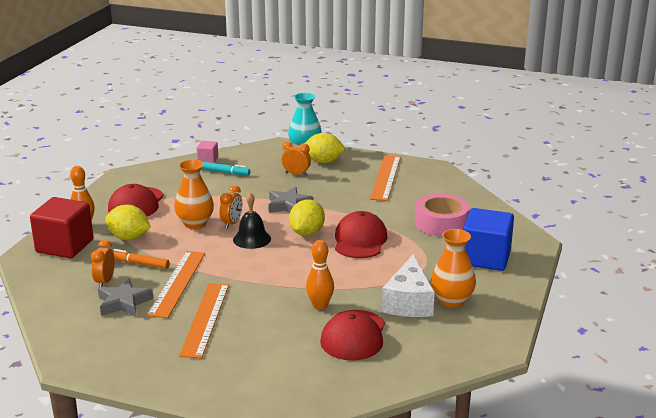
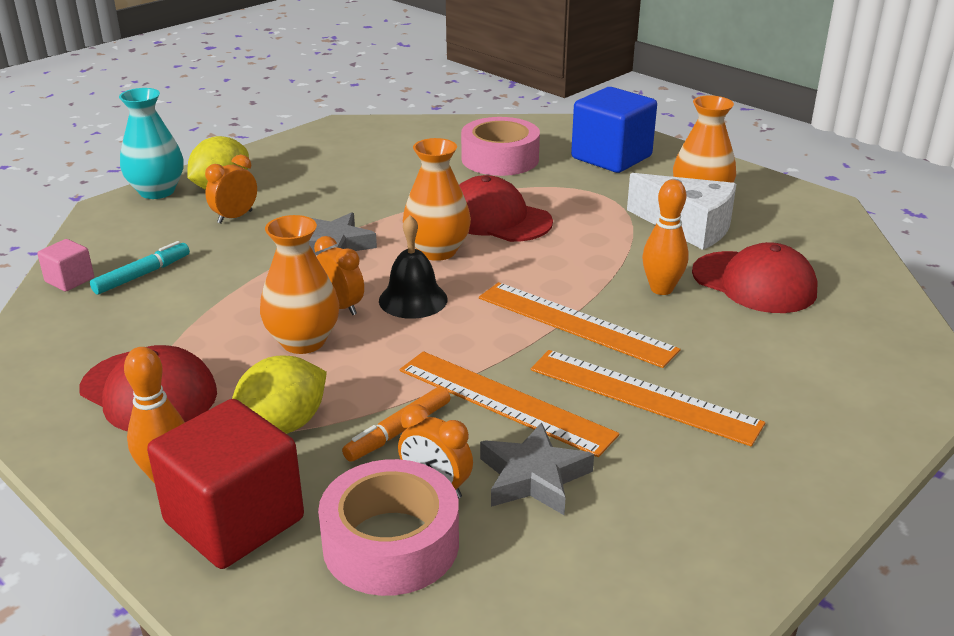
camera: 65 degrees left, 5 degrees up
yellow lemon [289,199,325,236] -> orange vase [403,138,471,261]
orange ruler [370,155,401,201] -> orange ruler moved to [479,282,680,368]
none -> pink tape [318,459,459,596]

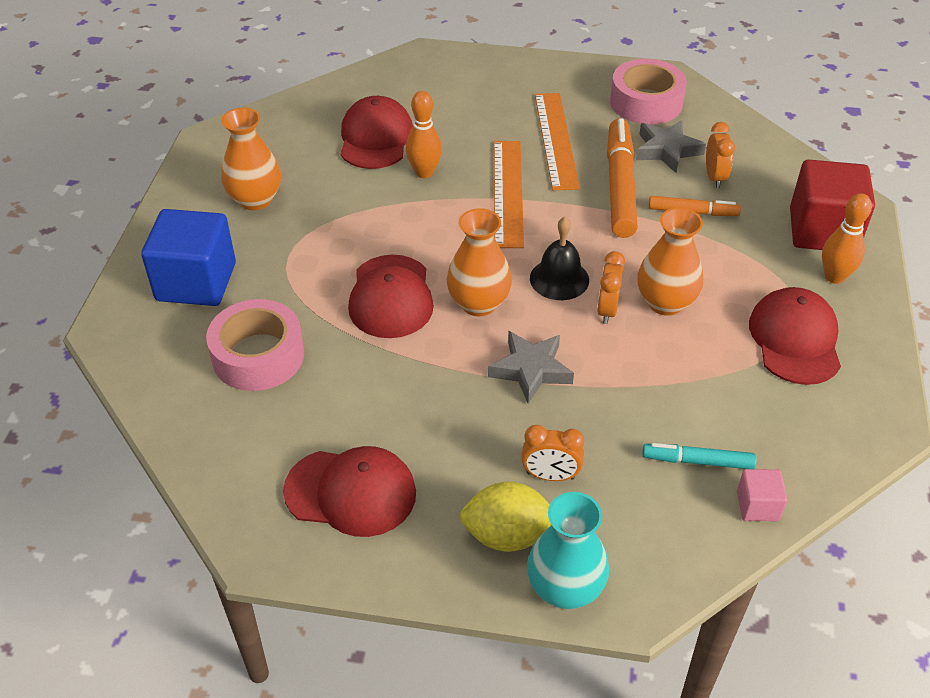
camera: 125 degrees left, 15 degrees up
yellow lemon [232,355,327,434] -> none
pink tape [318,459,459,596] -> pink tape moved to [610,59,687,124]
orange ruler [400,351,619,457] -> orange marker [607,118,638,238]
white cheese [627,173,736,250] -> none
none -> red cap [283,446,416,537]

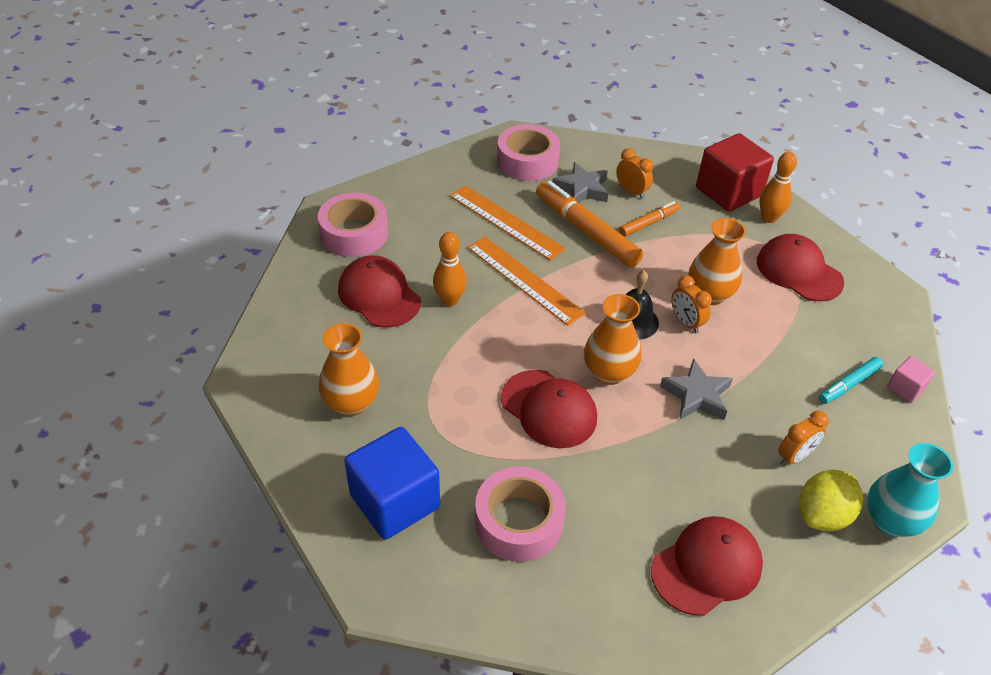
camera: 45 degrees left, 0 degrees up
none -> pink tape [318,193,388,257]

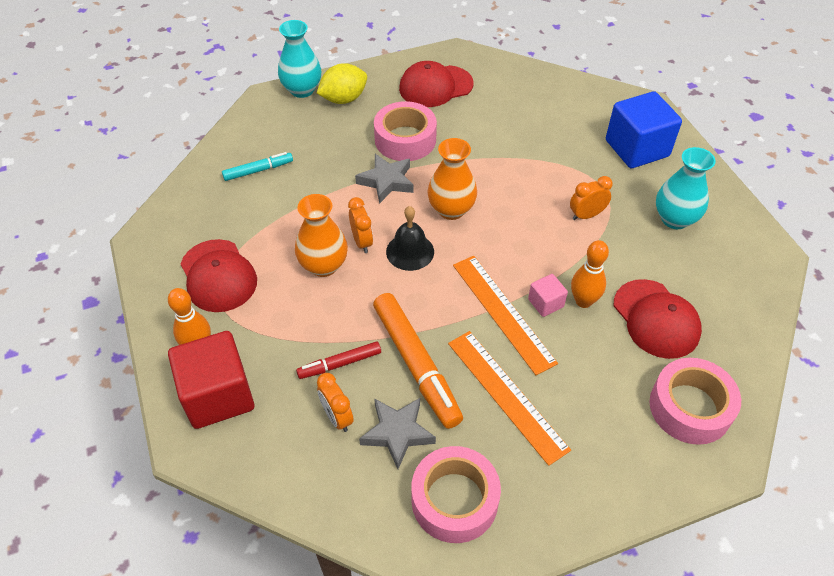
camera: 165 degrees left, 5 degrees up
orange vase [319,323,379,416] -> turquoise vase [656,147,716,229]
pink tape [475,467,566,562] -> pink tape moved to [374,101,437,161]
red cap [501,370,597,448] -> none
orange marker [619,201,680,237] -> red marker [296,341,381,379]
orange clock [778,411,829,466] -> orange clock moved to [570,176,613,220]
pink cube [887,356,935,403] -> pink cube moved to [528,274,568,317]

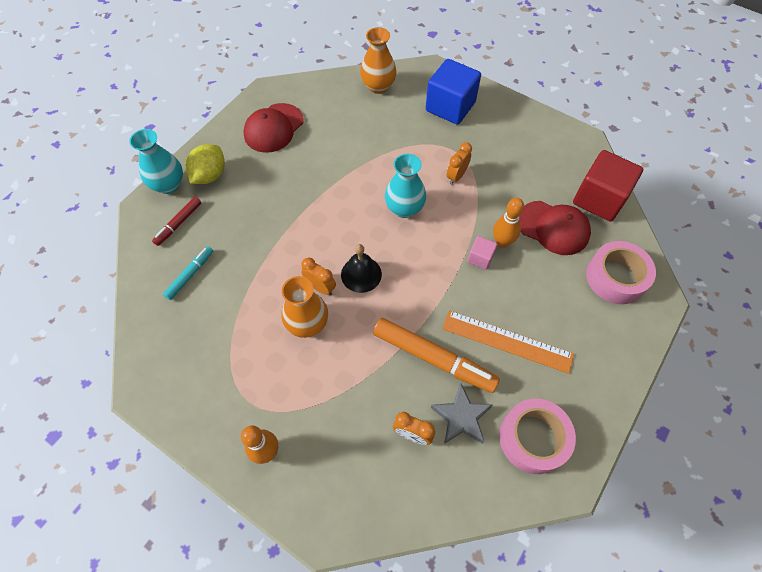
camera: 35 degrees left, 10 degrees up
red cube [168,331,254,429] -> red cube moved to [573,150,643,221]
red cap [181,239,257,312] -> none
red marker [296,341,381,379] -> red marker moved to [152,197,201,246]
grey star [355,154,414,204] -> none
pink tape [374,101,437,161] -> none
orange vase [428,138,477,220] -> orange vase moved to [360,27,397,94]
orange ruler [453,256,558,375] -> none
turquoise vase [656,147,716,229] -> turquoise vase moved to [385,154,426,218]

